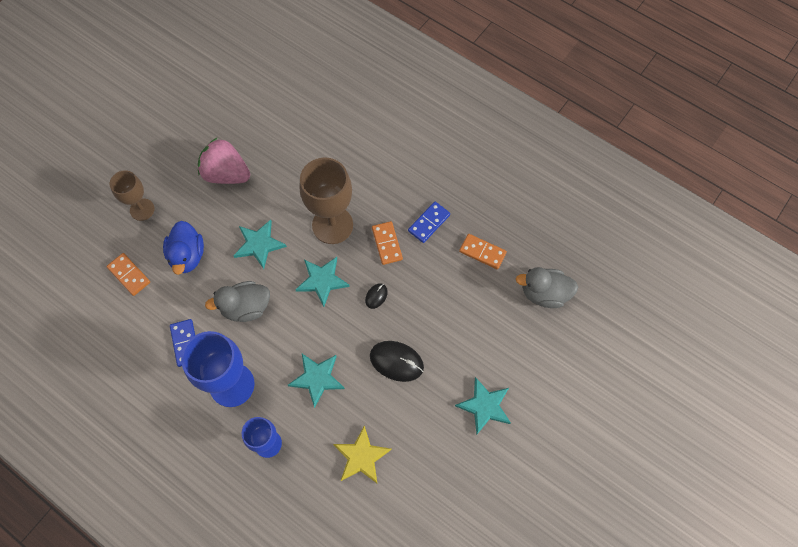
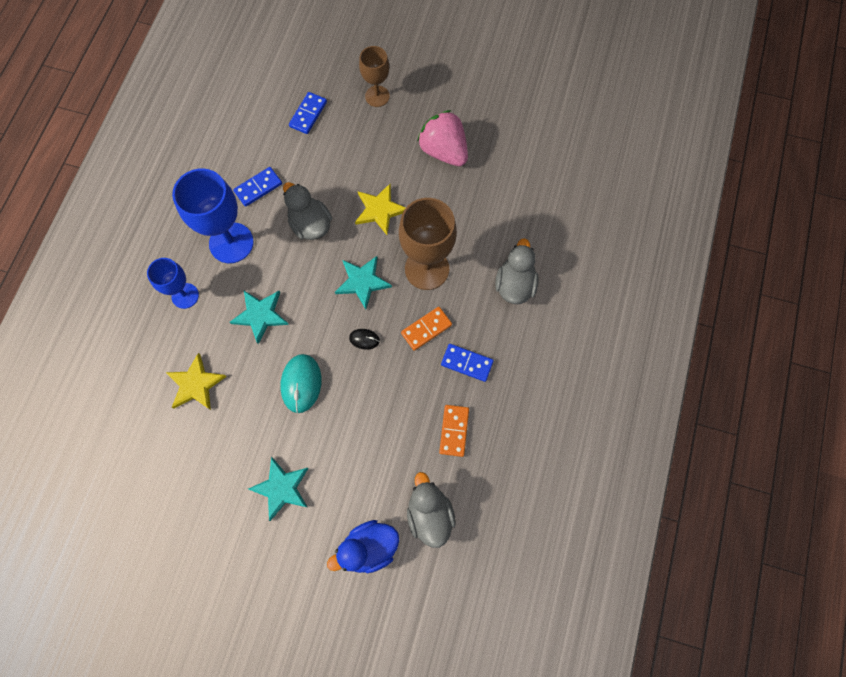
camera: 70 degrees right, 5 degrees up
orange domino [107,253,150,296] -> blue domino [289,92,327,134]
blue duck [163,221,204,275] -> blue duck moved to [327,520,399,573]
pink strawberry [198,138,250,184] -> pink strawberry turned 45 degrees counterclockwise [417,110,468,166]
turquoise star [234,220,287,269] -> yellow star [355,184,406,235]
black mouse [370,341,424,382] -> turquoise mouse [280,354,322,413]
none -> grey duck [495,238,539,304]

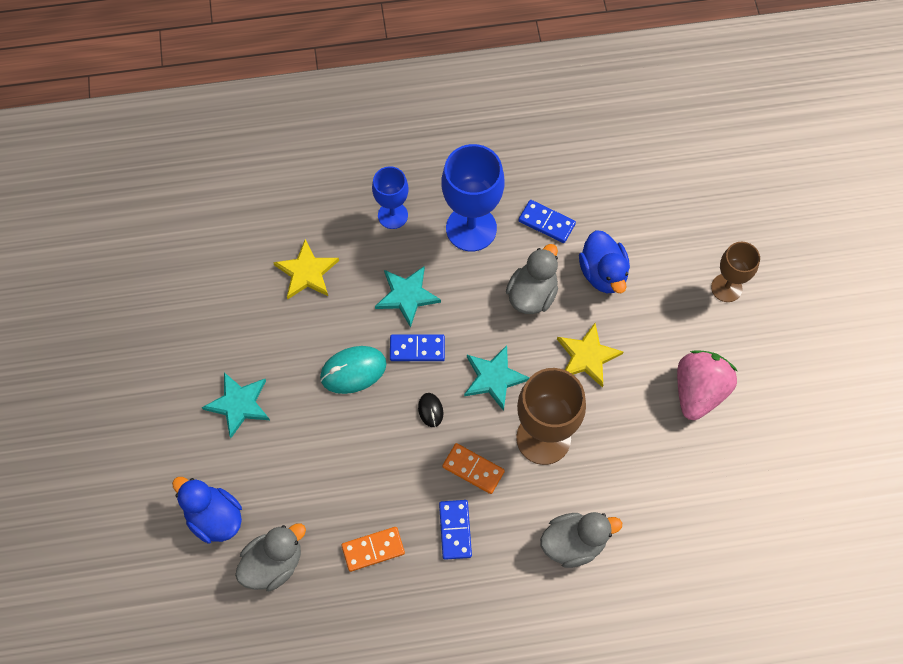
camera: 65 degrees right, 5 degrees down
blue domino [289,92,327,134] -> blue domino moved to [390,334,445,361]
none -> blue duck [579,230,630,293]

